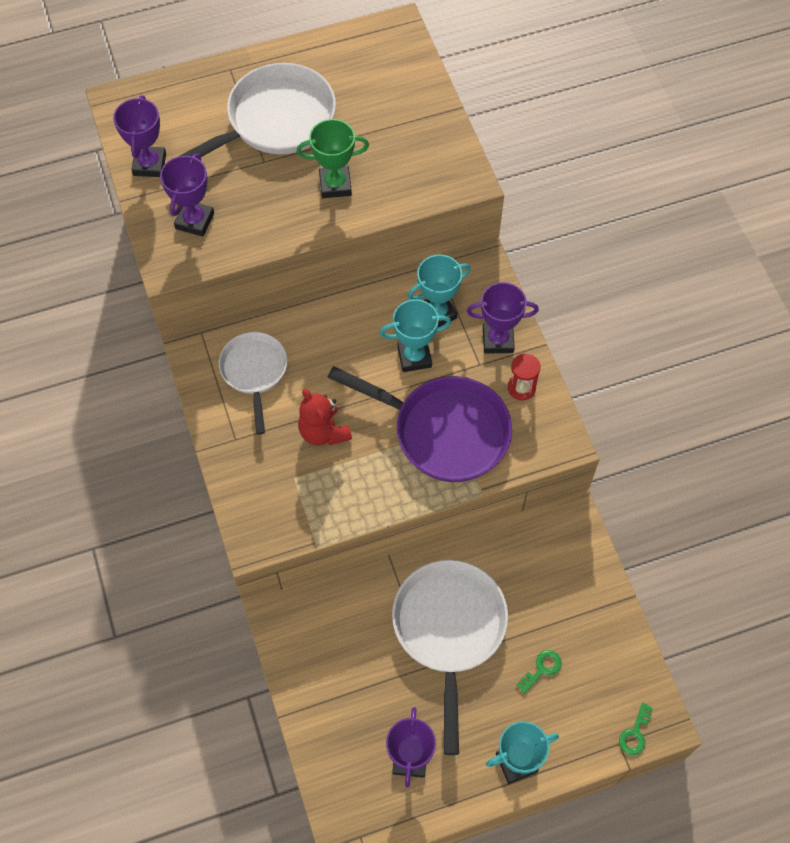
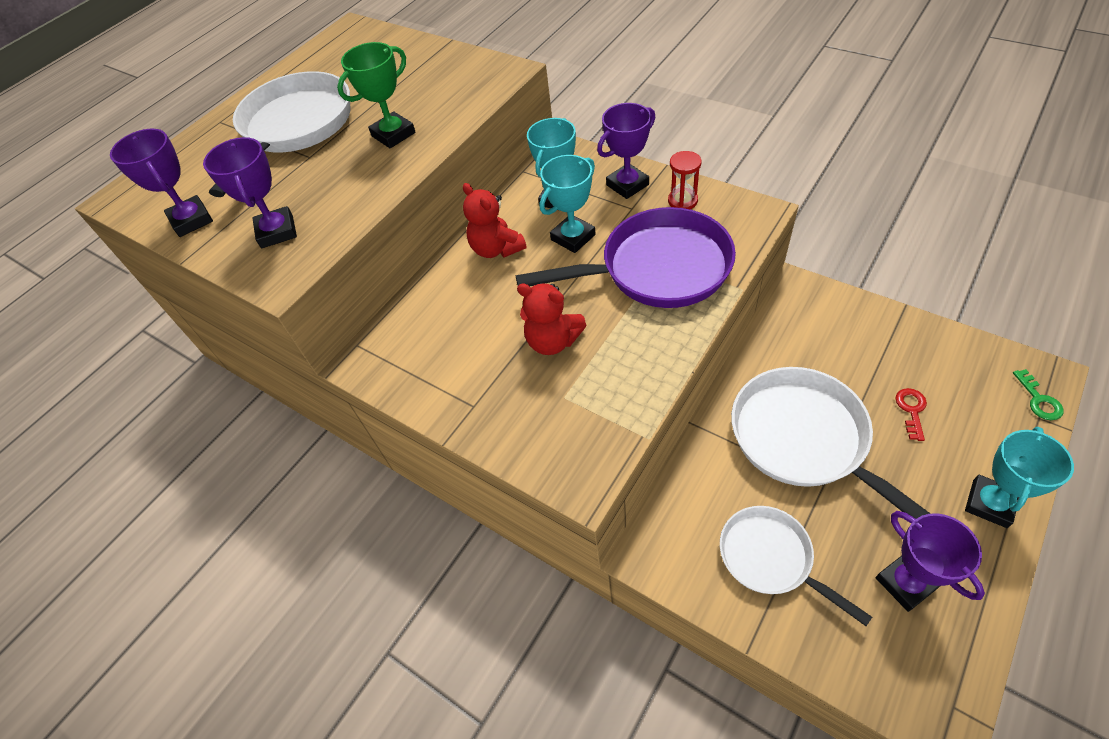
camera: 30 degrees left, 10 degrees down
white pan [219,332,287,435] -> white pan moved to [720,506,872,626]
green key [517,650,562,694] -> red key [895,388,927,441]
none -> red teddy bear [463,183,527,258]

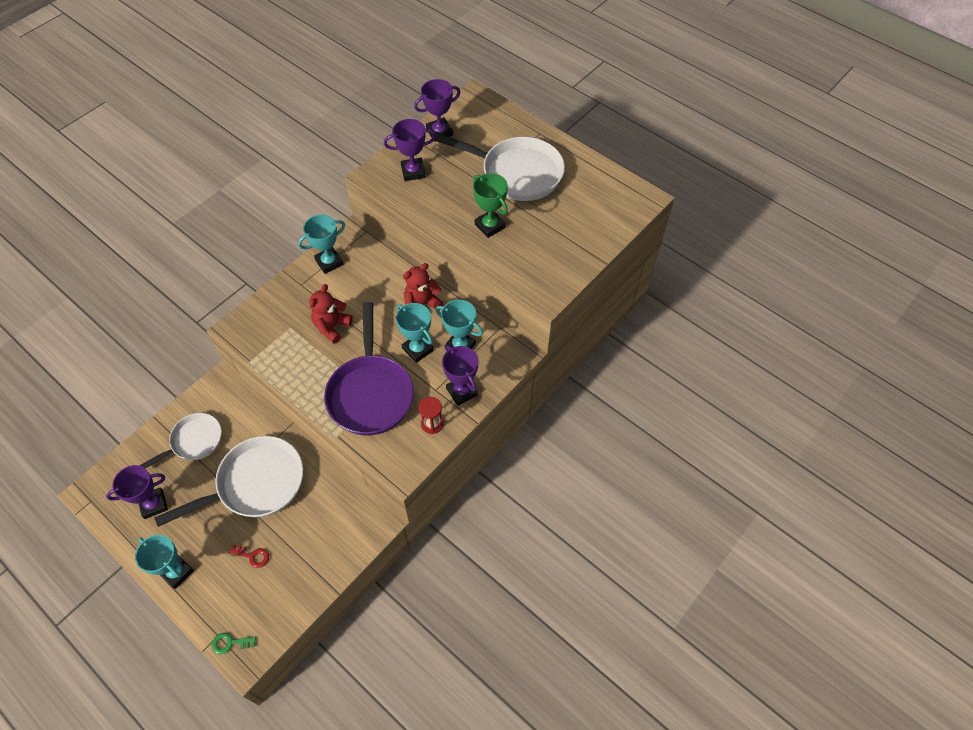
camera: 90 degrees right, 5 degrees up
none -> turquoise trophy [298,215,345,274]

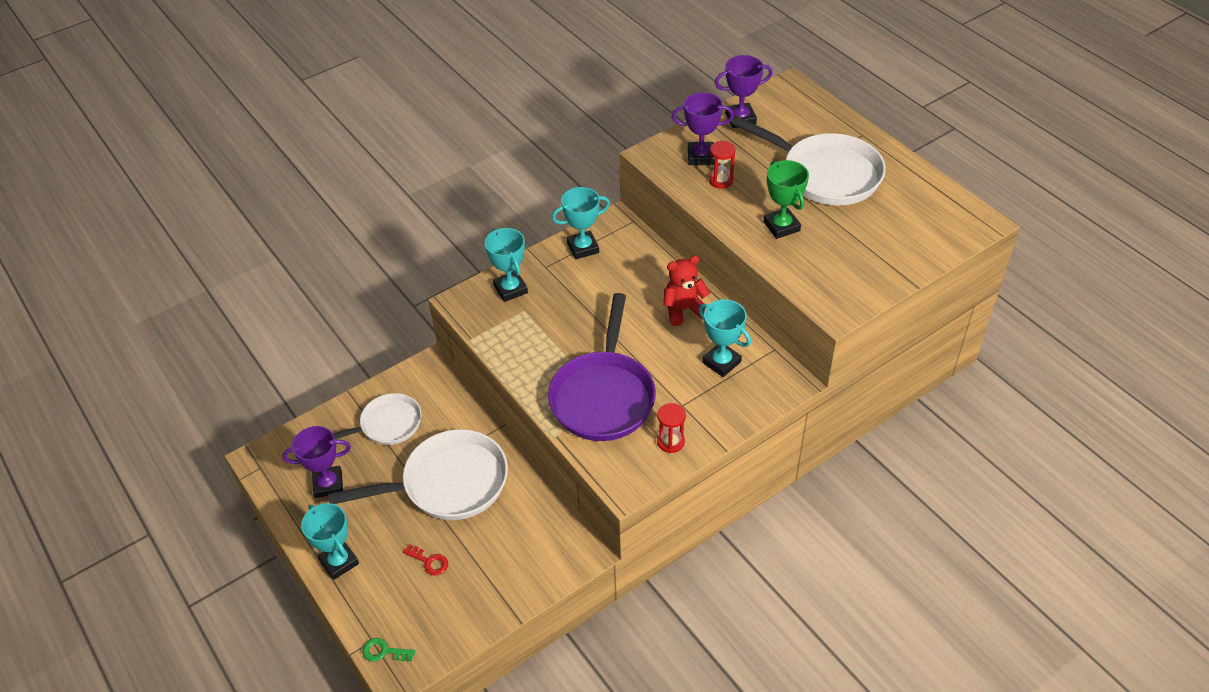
camera: 15 degrees right, 10 degrees down
red teddy bear [309,284,353,344] -> none
turquoise trophy [396,303,434,363] -> turquoise trophy moved to [485,228,528,302]
purple trophy [442,345,479,406] -> none
none -> red hourglass [709,141,735,189]

